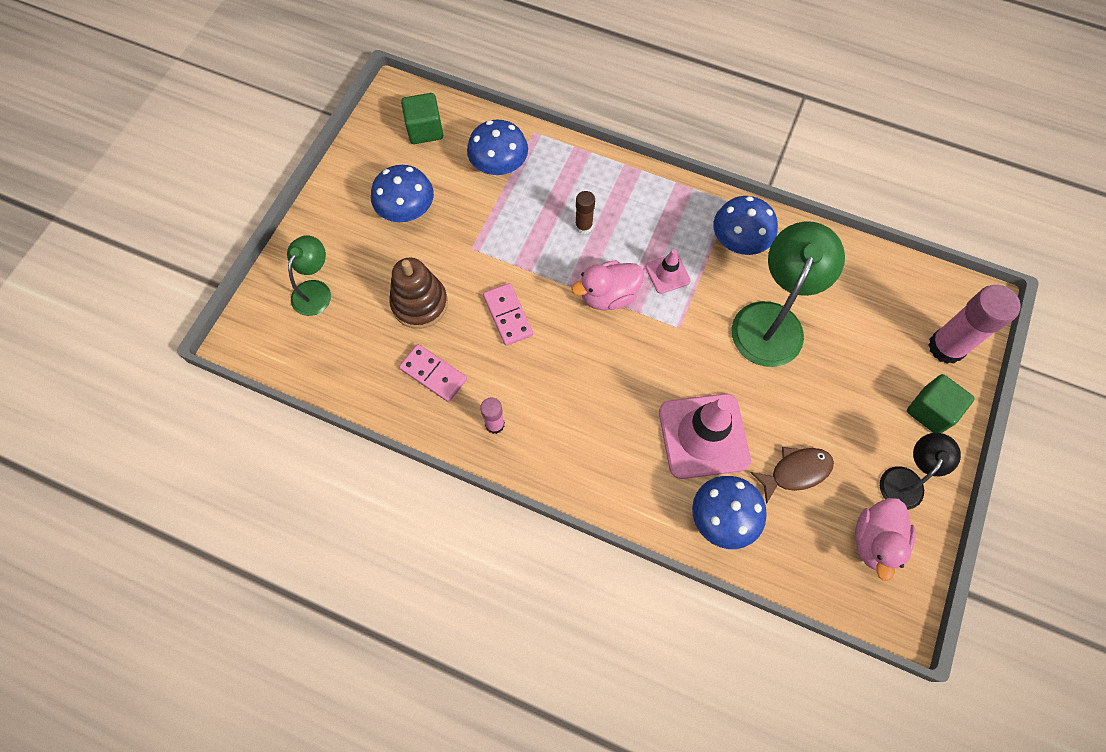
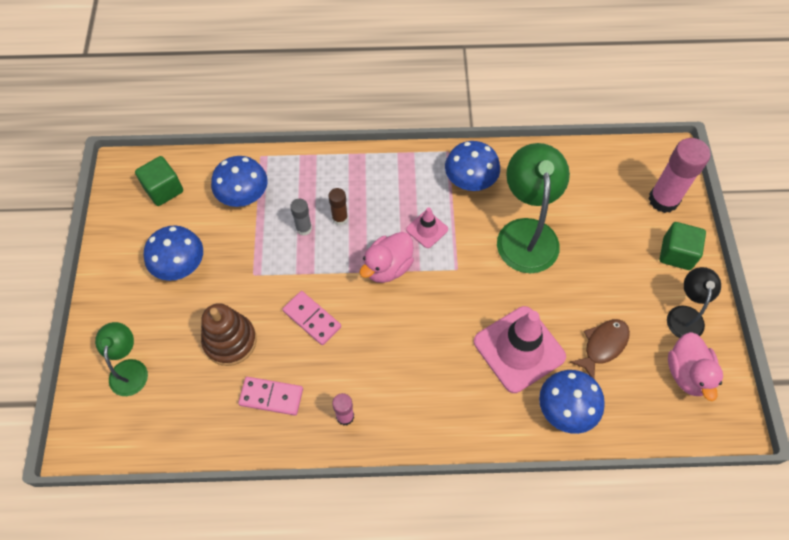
camera: 25 degrees left, 5 degrees down
none -> grey glue stick [290,199,312,236]

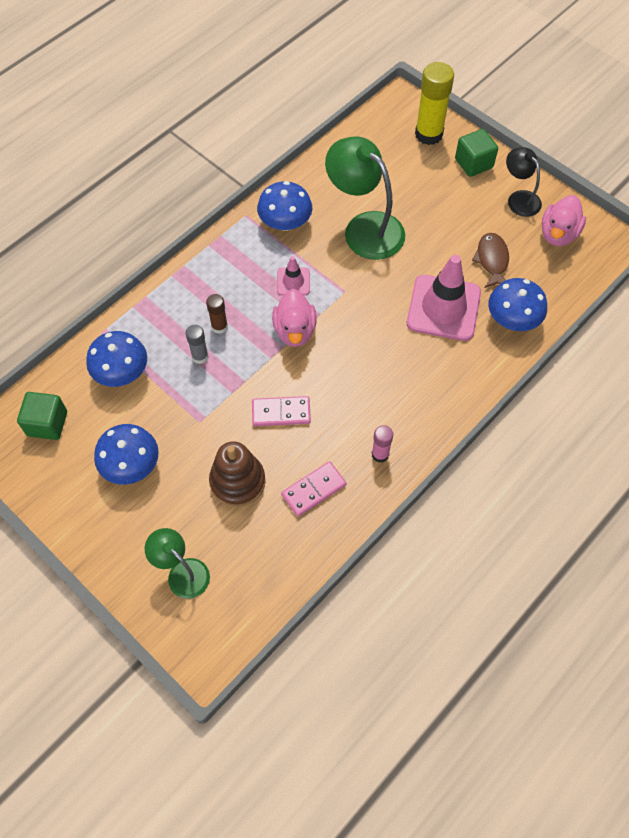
camera: 45 degrees left, 0 degrees up
pink glue stick [649,138,711,213] -> yellow glue stick [415,62,454,145]
pink duck [668,332,723,401] -> pink duck turned 75 degrees clockwise [541,195,586,246]

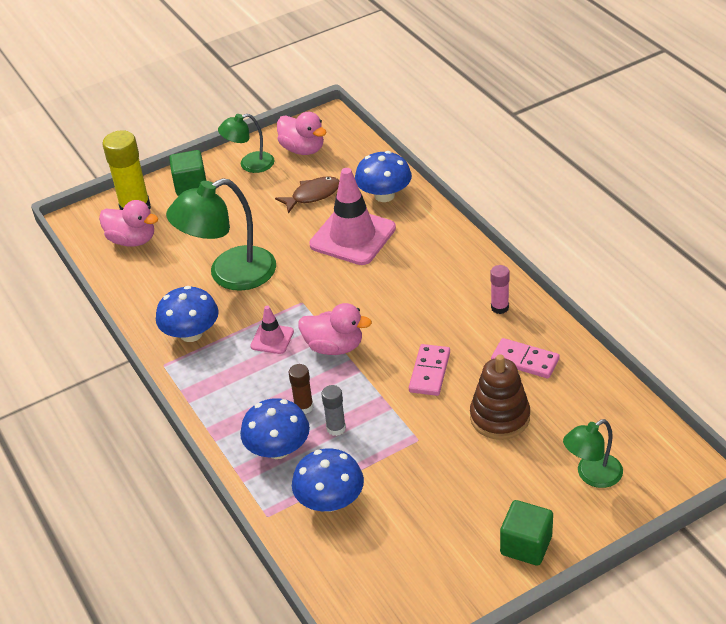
camera: 70 degrees left, 20 degrees down
green cube [17,392,67,440] -> green cube moved to [500,500,553,566]
blue mushroom [94,424,159,485] -> blue mushroom moved to [240,398,310,459]
pink domino [281,461,346,517] -> pink domino turned 45 degrees counterclockwise [491,338,560,379]
brown fish [472,233,509,288] -> brown fish turned 135 degrees clockwise [275,176,339,214]
black lamp [506,147,542,217] -> green lamp [218,114,275,173]
none -> pink duck [99,200,158,247]

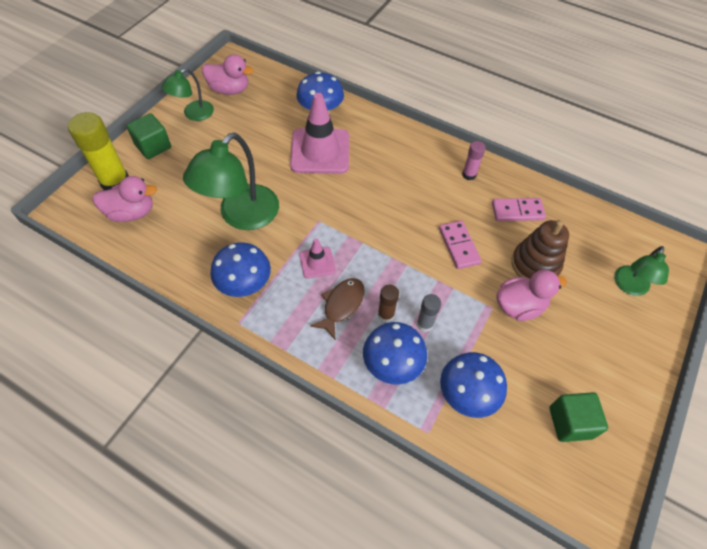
camera: 35 degrees left, 15 degrees up
brown fish [275,176,339,214] -> brown fish moved to [310,278,364,339]
pink duck [298,303,372,355] -> pink duck moved to [496,270,567,321]
green cube [500,500,553,566] -> green cube moved to [550,392,608,442]

